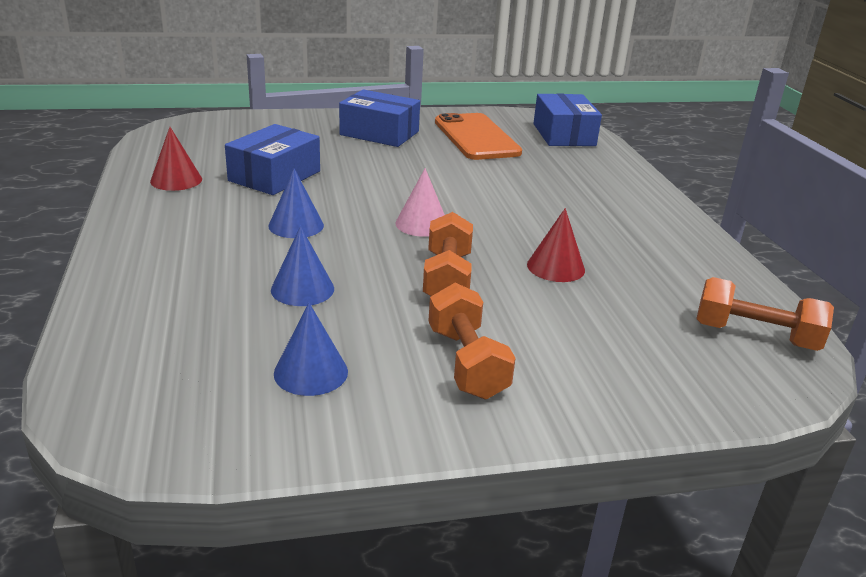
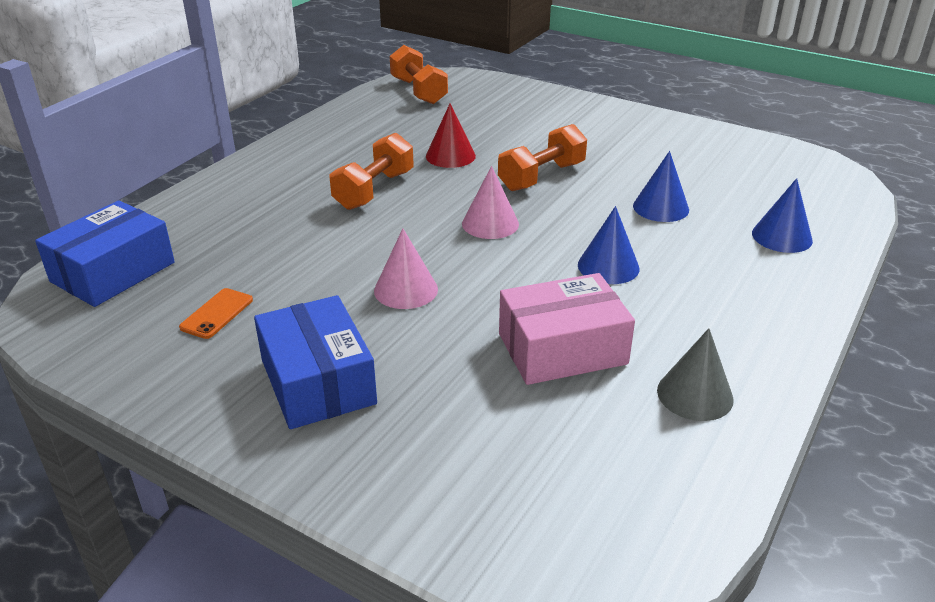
camera: 135 degrees left, 5 degrees up
red cone [150,127,202,191] -> grey cone [657,328,734,421]
blue box [225,124,320,195] -> pink box [499,273,635,385]
blue cone [274,303,348,396] -> blue cone moved to [752,178,813,253]
orange dumbbell [428,283,516,399] -> orange dumbbell moved to [330,133,414,210]
orange phone [435,113,522,160] -> orange phone [179,288,253,339], size x0.42
none -> pink cone [374,228,438,309]

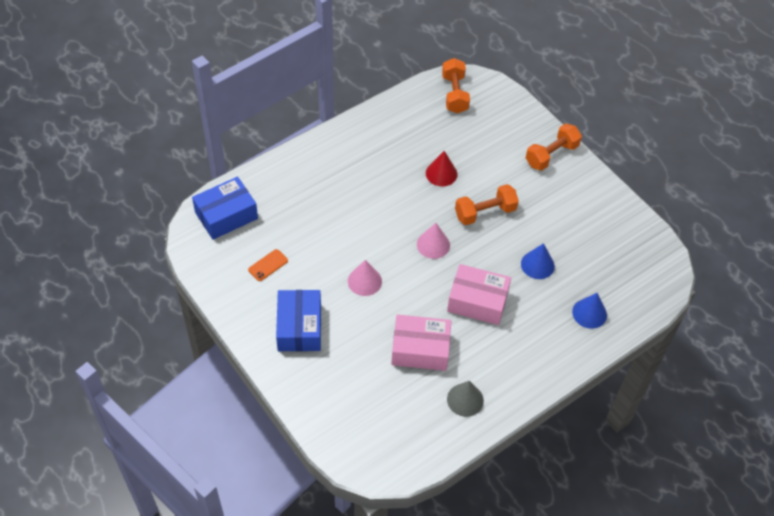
camera: 20 degrees right, 20 degrees up
orange dumbbell [330,133,414,210] -> orange dumbbell moved to [526,123,582,171]
blue cone [578,206,640,284] -> pink box [447,264,511,325]

